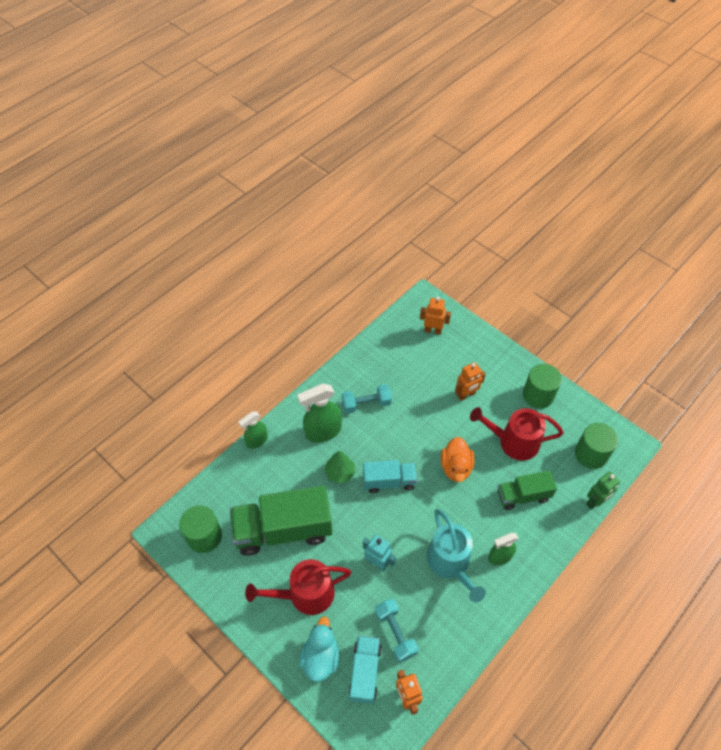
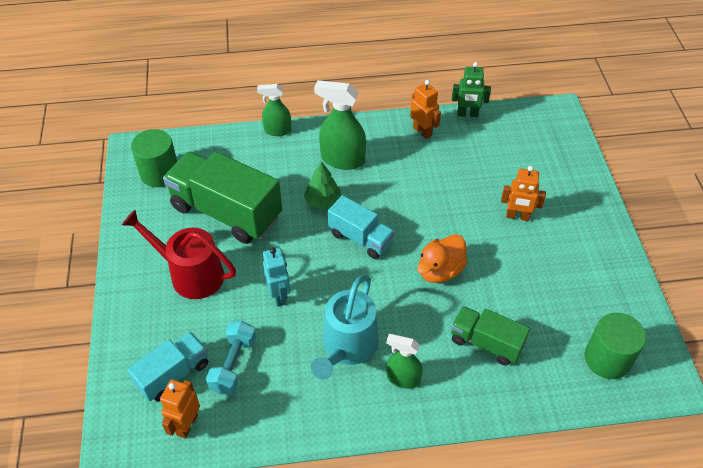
camera: 40 degrees right, 5 degrees down
turquoise duck [300,617,339,682] -> none
turquoise dumbbell [342,384,392,414] -> none
orange robot [420,297,451,335] -> orange robot moved to [410,80,441,139]
red watering can [470,407,564,461] -> none
green cylinder [523,364,562,409] -> none
green robot [586,471,620,509] -> green robot moved to [452,62,491,117]

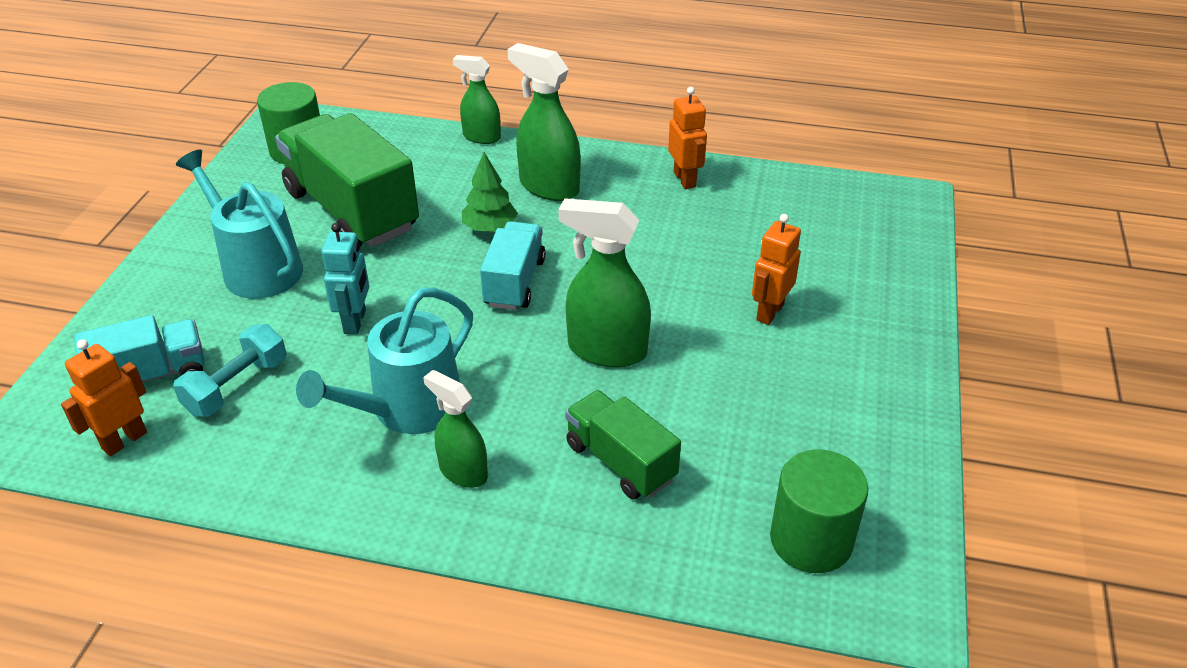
camera: 20 degrees right, 10 degrees down
red watering can [122,210,236,299] -> turquoise watering can [176,150,303,299]
turquoise truck [328,195,395,259] -> turquoise truck turned 135 degrees counterclockwise [480,221,546,310]
orange duck [417,234,467,283] -> green spray bottle [558,198,651,368]
green robot [452,62,491,117] -> none
orange robot [501,166,546,221] -> orange robot turned 90 degrees clockwise [752,214,801,325]

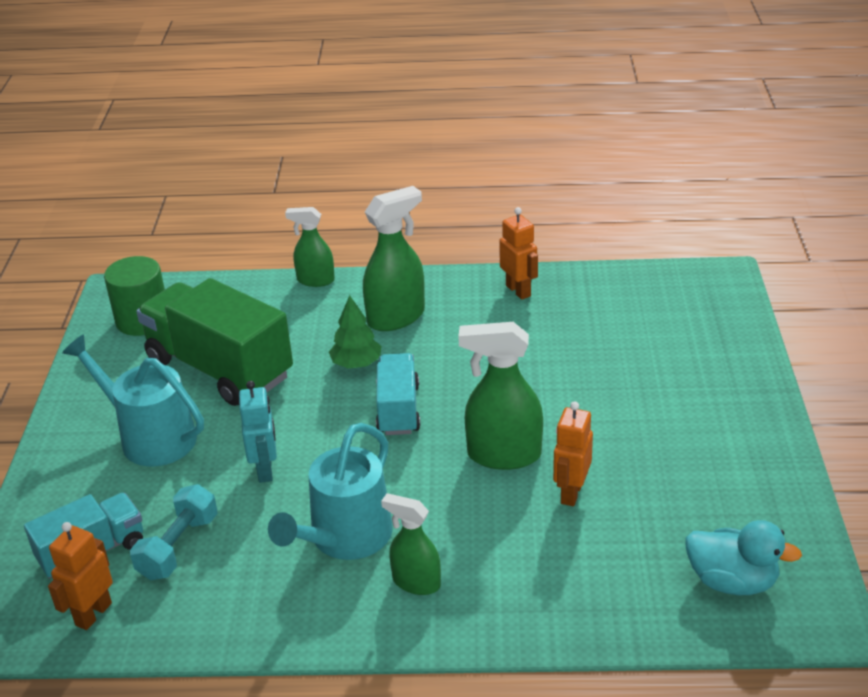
camera: 10 degrees left, 5 degrees down
green spray bottle [508,43,581,201] -> green spray bottle turned 120 degrees clockwise [363,186,425,331]
green truck [565,390,681,500] -> none
orange robot [752,214,801,325] -> orange robot moved to [553,401,593,506]
green cylinder [770,450,868,573] -> turquoise duck [685,520,802,595]

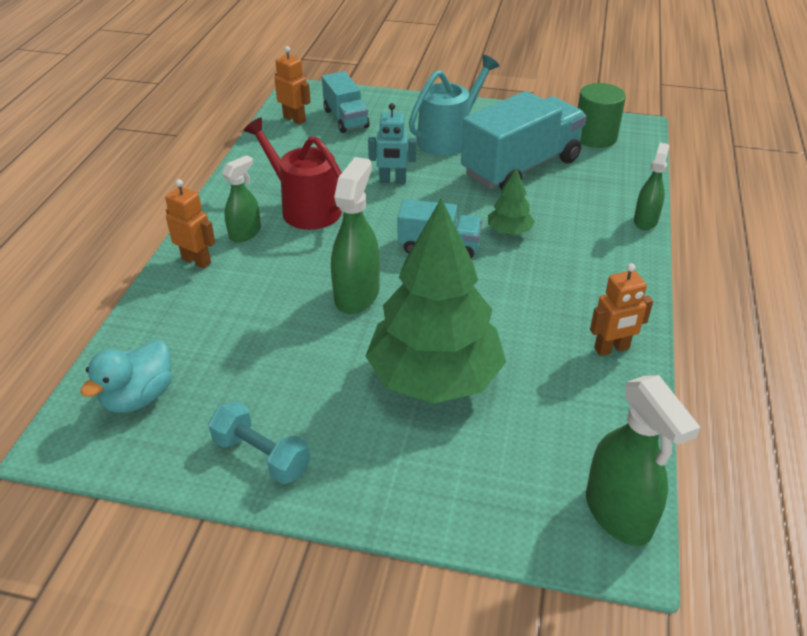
camera: 100 degrees right, 5 degrees up
turquoise dumbbell [130,484,218,580] -> turquoise dumbbell moved to [208,401,310,484]
green truck [137,278,293,406] -> turquoise truck [461,91,587,190]
turquoise watering can [268,423,393,560] -> red watering can [243,118,342,230]
green spray bottle [363,186,425,331] -> green spray bottle moved to [586,375,701,546]
orange robot [553,401,593,506] -> orange robot moved to [165,179,215,269]
none -> green tree [366,198,506,403]

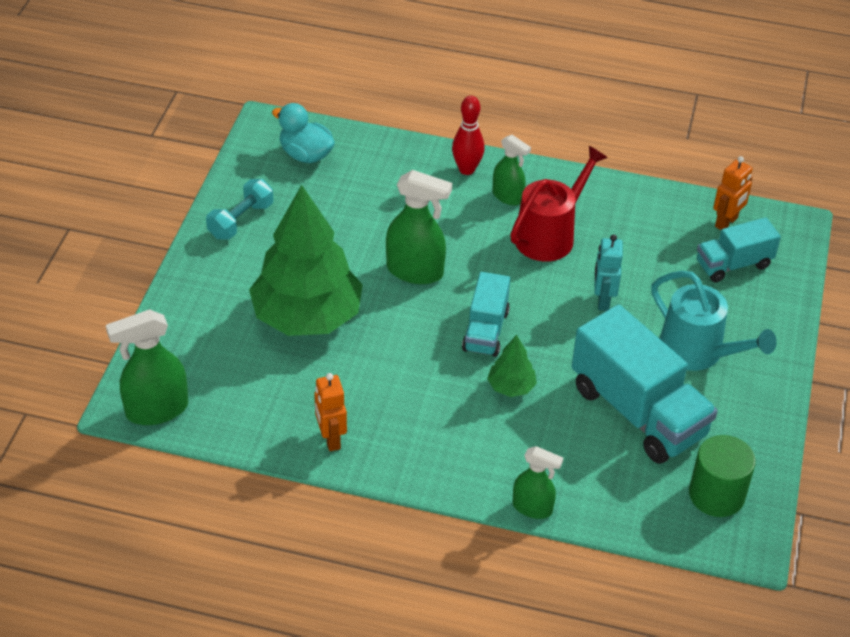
camera: 90 degrees right, 5 degrees up
orange robot [165,179,215,269] -> red bowling pin [452,96,484,175]

